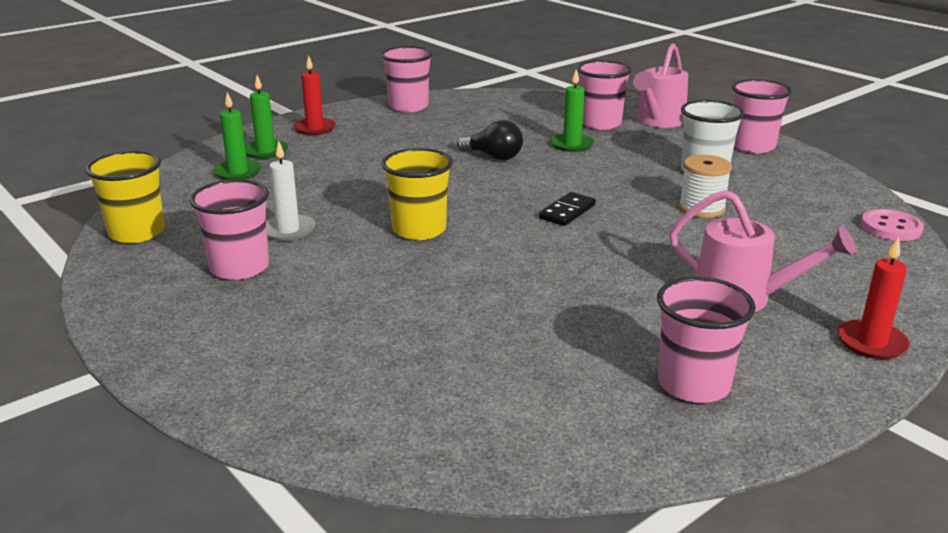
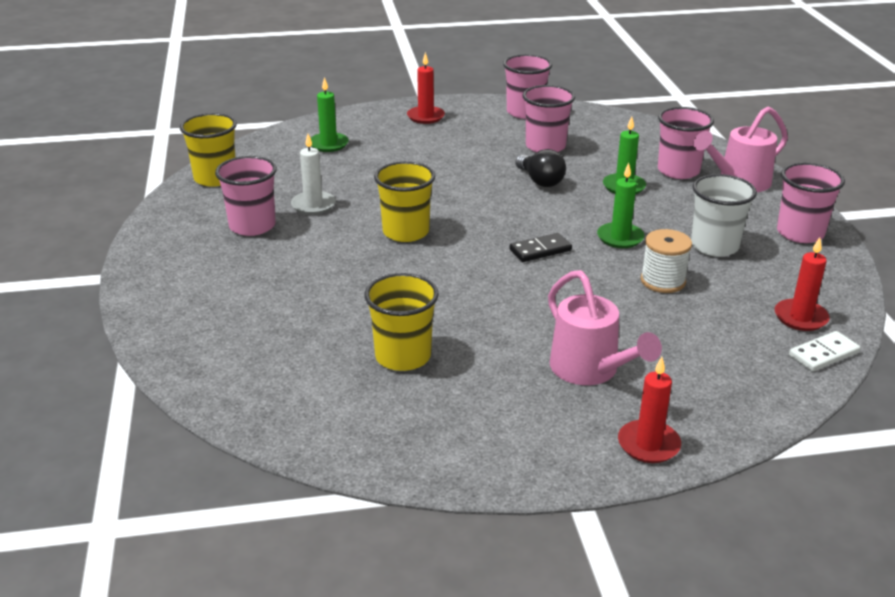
camera: 30 degrees right, 5 degrees up
green candle [245,75,288,159] -> green candle moved to [597,163,645,248]
pink cup [657,276,756,403] -> pink cup moved to [523,85,575,152]
pink button [861,209,924,241] -> white domino [789,331,860,372]
none -> yellow cup [364,273,439,371]
none -> red candle [775,237,830,331]

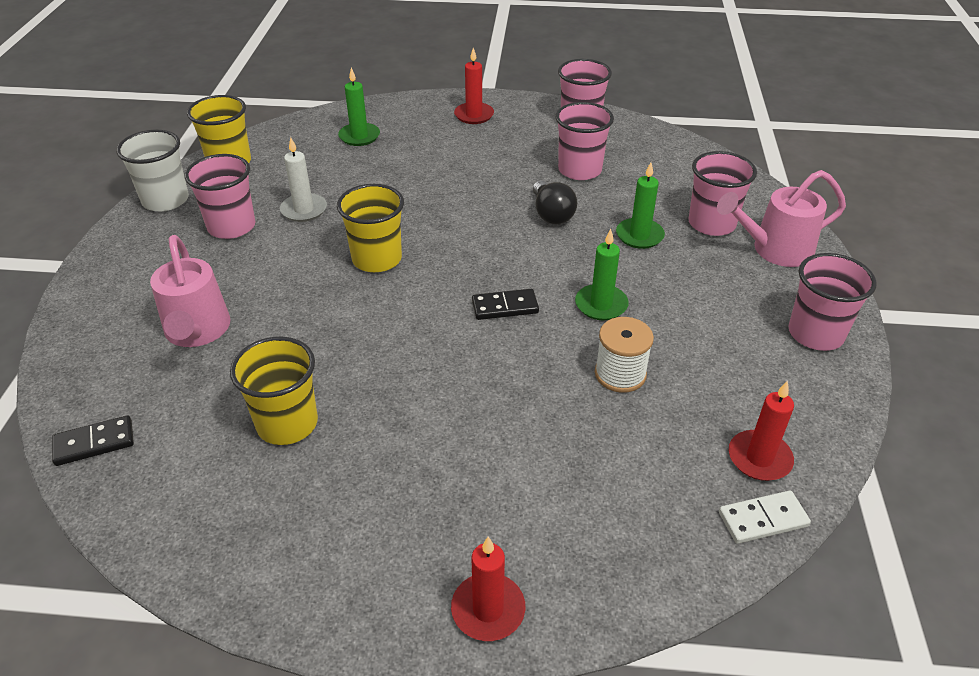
camera: 15 degrees right, 10 degrees up
pink watering can [548,270,662,385] -> pink watering can moved to [150,235,230,347]
white cup [691,174,757,257] -> white cup moved to [116,130,189,212]
none -> black domino [52,415,134,466]

